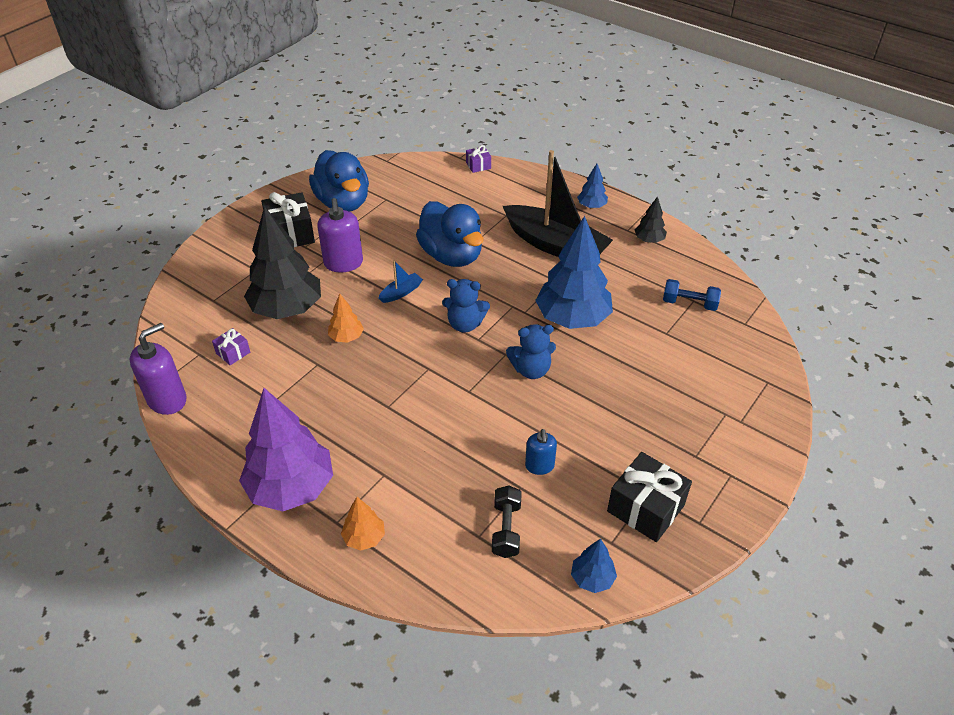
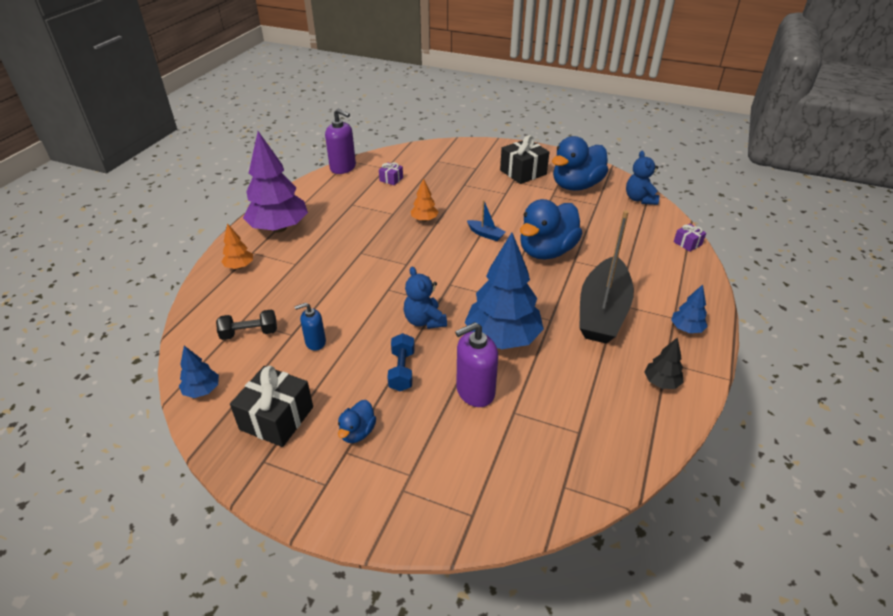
camera: 75 degrees right, 5 degrees down
black tree [244,206,321,319] -> none
purple soap dispenser [317,198,363,273] -> purple soap dispenser moved to [455,322,498,407]
blue teddy bear [442,279,490,333] -> blue teddy bear moved to [626,151,659,205]
blue dumbbell [663,279,721,311] -> blue dumbbell moved to [387,333,415,391]
none -> blue duck [338,400,376,443]

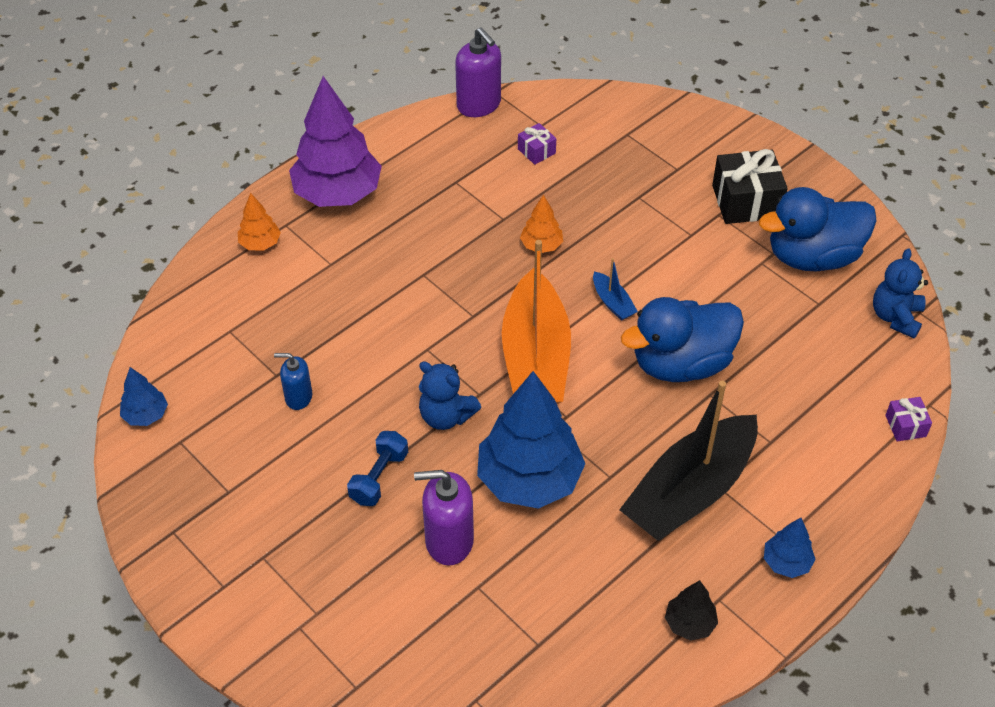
camera: 25 degrees right, 10 degrees up
black dumbbell [216,309,277,340] -> none
black gift [230,366,313,447] -> none
blue duck [338,400,376,443] -> none
blue teddy bear [404,267,447,329] -> blue teddy bear turned 60 degrees counterclockwise [419,361,481,430]
none -> orange boat [502,240,571,404]

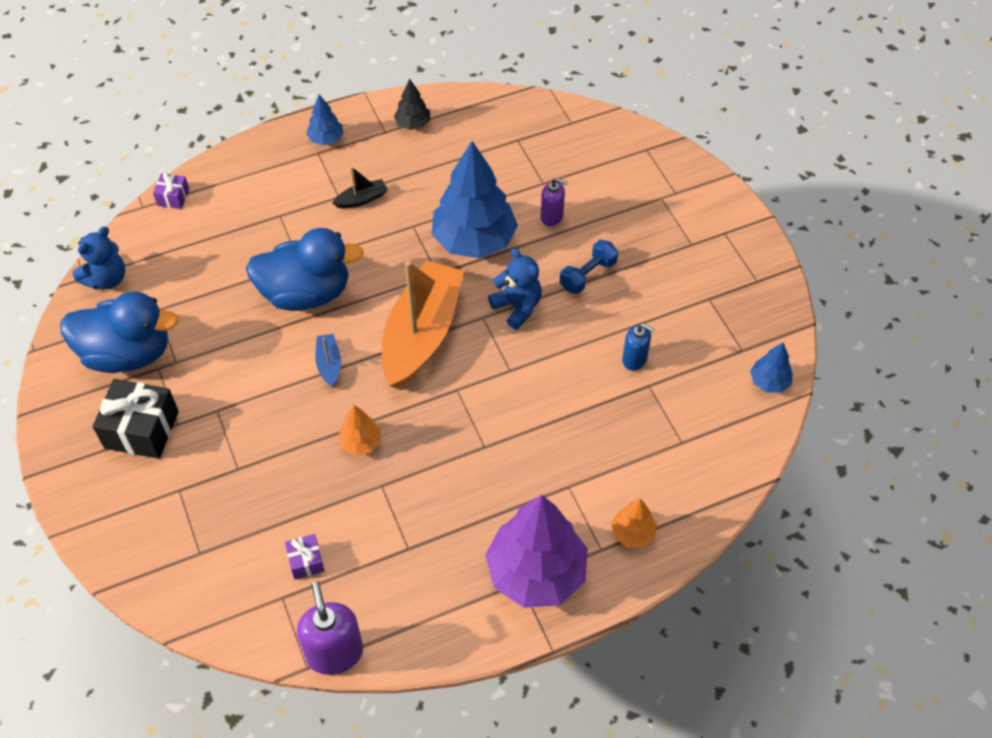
camera: 160 degrees left, 5 degrees up
purple soap dispenser [414,470,474,566] -> purple soap dispenser [540,178,568,226], size x0.60
black boat [619,381,758,541] -> black boat [332,166,388,209], size x0.40

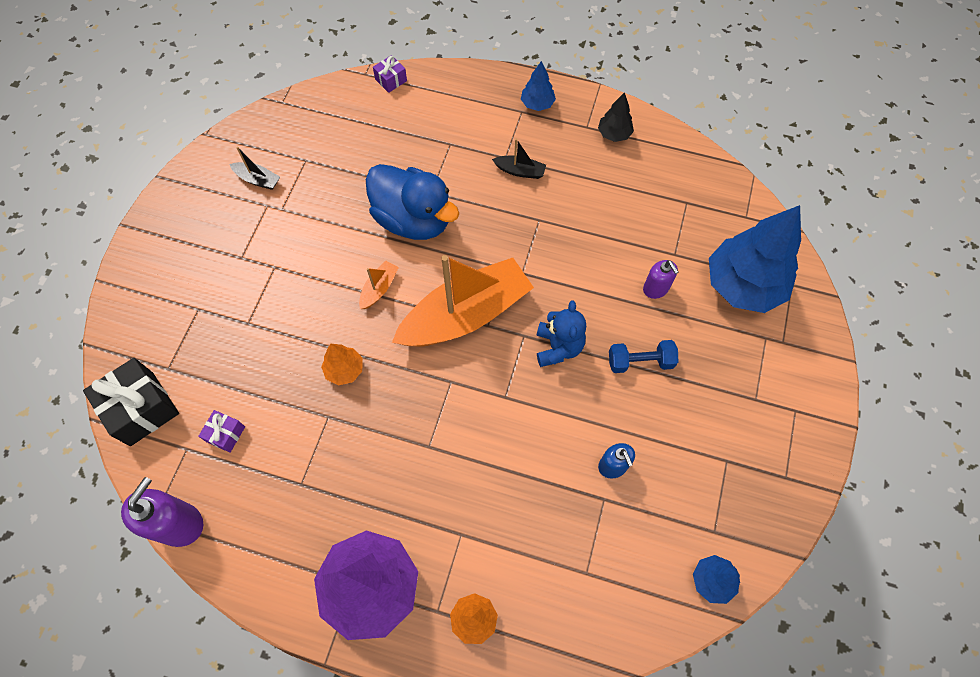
camera: 40 degrees right, 10 degrees up
blue duck [60,291,179,373] -> black boat [230,147,280,190]
blue teddy bear [73,227,125,289] -> none
black gift [93,379,179,459] -> black gift moved to [83,358,179,446]
blue boat [315,334,341,387] -> orange boat [359,261,399,309]
blue tree [432,141,518,259] -> blue tree moved to [709,205,801,313]

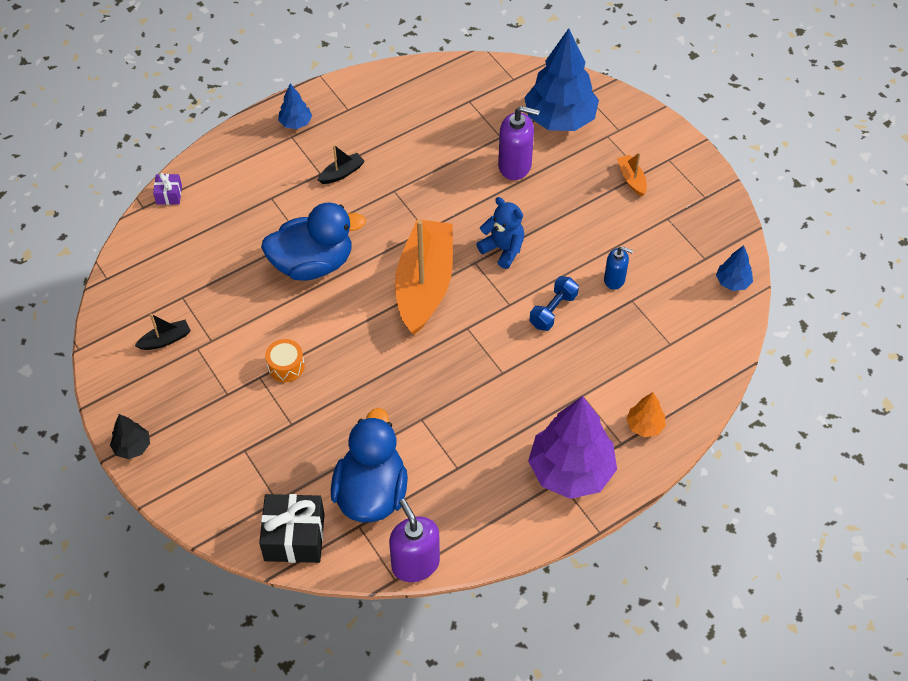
camera: 50 degrees left, 10 degrees down
purple gift [198,410,245,453] -> blue duck [331,408,408,522]
orange tree [321,344,362,386] -> none
orange boat [359,261,399,309] -> orange boat moved to [617,152,647,197]
black tree [598,92,634,142] -> black tree moved to [110,414,150,459]
blue dumbbell [609,340,678,373] -> blue dumbbell moved to [530,276,579,331]
purple soap dispenser [643,260,679,299] -> purple soap dispenser [498,106,540,180], size x1.66
none -> orange drum [265,339,305,382]

